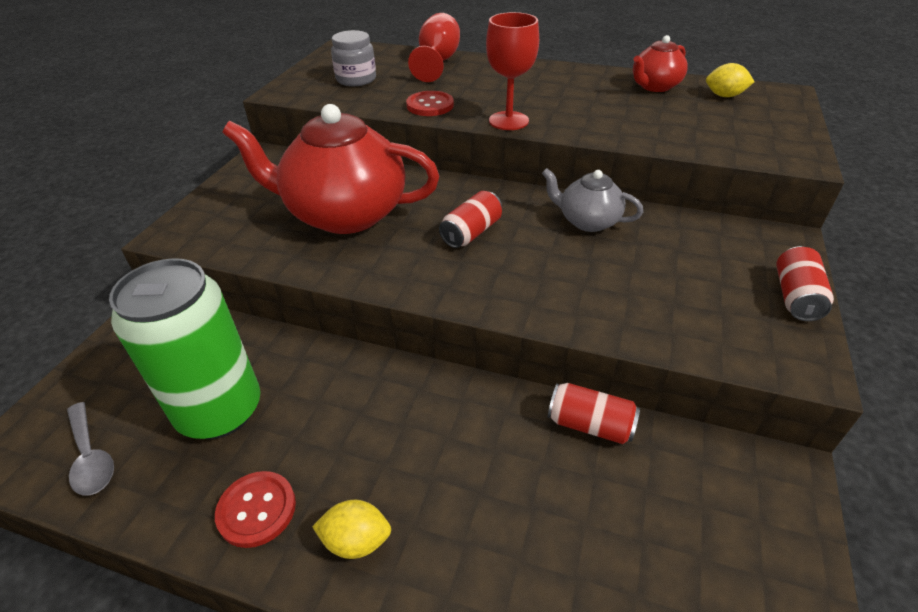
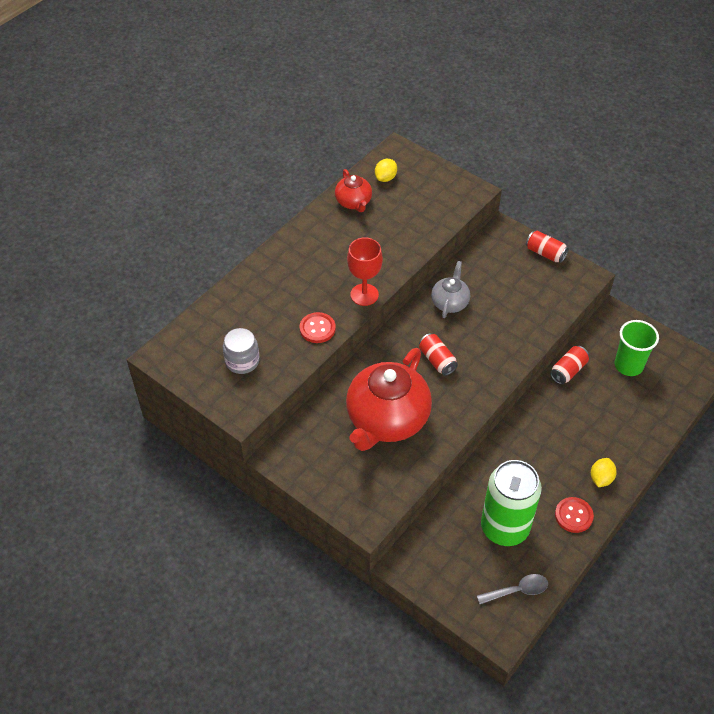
camera: 70 degrees left, 10 degrees up
red goblet [408,13,460,82] -> none
grey teapot [542,168,643,232] -> grey teapot turned 150 degrees clockwise [431,261,470,318]
none -> green cup [615,320,659,376]

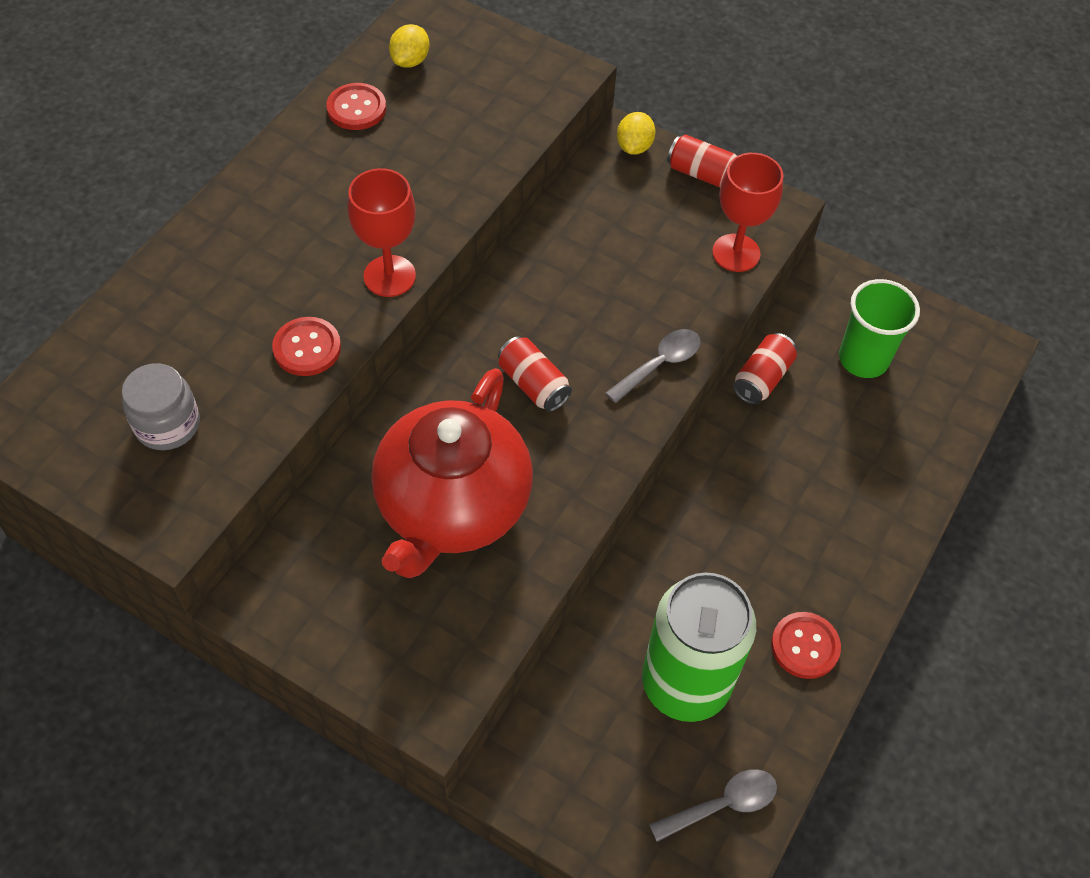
camera: 10 degrees left, 5 degrees up
red teapot [335,169,372,212] -> red button [326,83,386,130]
grey teapot [431,261,470,318] -> none
yellow lemon [591,458,617,487] -> yellow lemon moved to [617,112,655,155]
none -> grey spoon [606,329,701,403]
none -> red goblet [712,153,783,272]

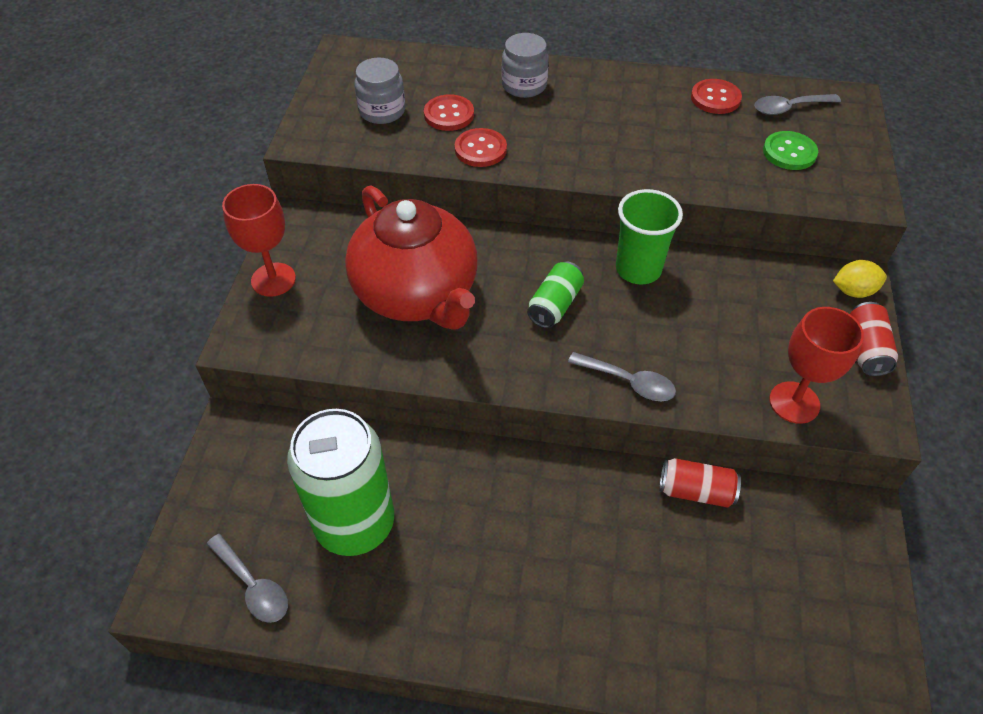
camera: 70 degrees right, 5 degrees down
red goblet [347,168,416,297] -> red goblet moved to [222,184,296,297]
red teapot [371,368,533,578] -> red teapot turned 120 degrees counterclockwise [345,185,478,330]
yellow lemon [389,24,429,68] -> grey spoon [754,94,841,115]
red can [498,336,572,412] -> green can [527,261,584,328]
red button [771,612,841,679] -> red button moved to [424,94,474,131]
green cup [839,279,920,378] -> green cup moved to [616,189,683,284]
none -> grey jar [501,33,549,98]
none -> green button [763,131,818,170]

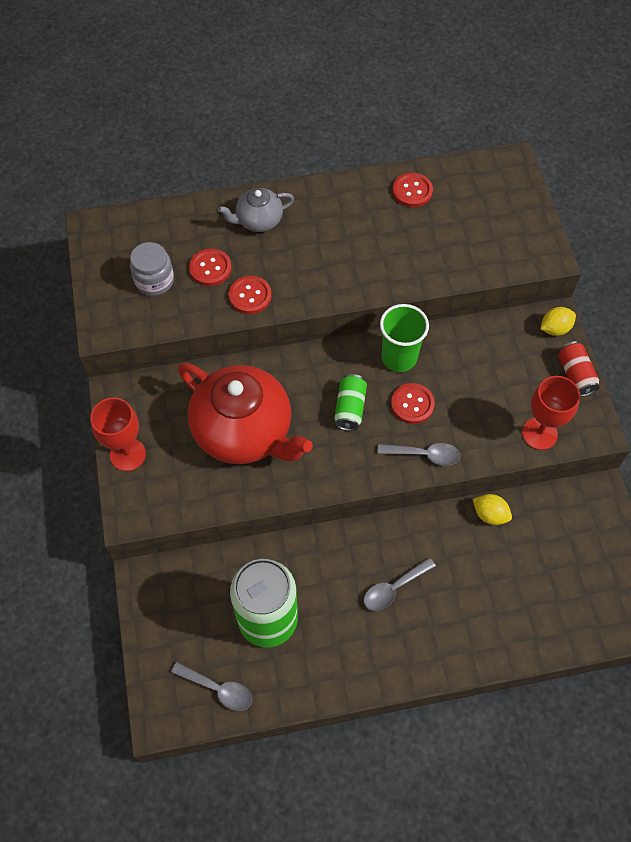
camera: 20 degrees left, 10 degrees up
grey jar [501,33,549,98] -> grey teapot [218,188,294,232]
red can [659,458,741,508] -> yellow lemon [472,494,512,525]
grey spoon [754,94,841,115] -> grey spoon moved to [364,558,436,611]
green button [763,131,818,170] -> none
none -> red button [391,383,435,424]

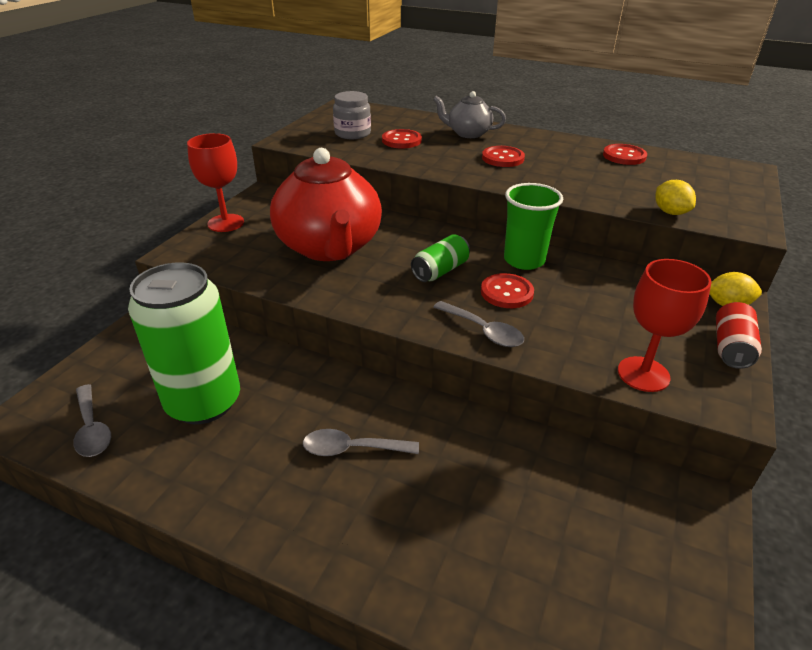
camera: 35 degrees right, 25 degrees down
red button [229,276,272,314] -> red button moved to [482,146,525,167]
yellow lemon [472,494,512,525] -> yellow lemon moved to [655,180,696,215]

